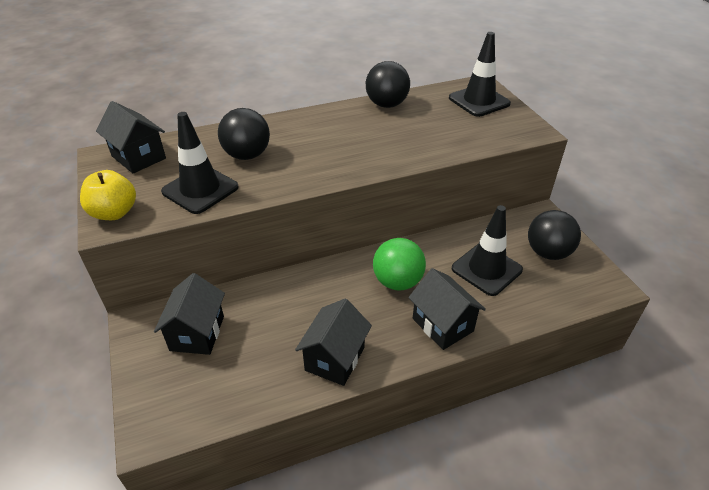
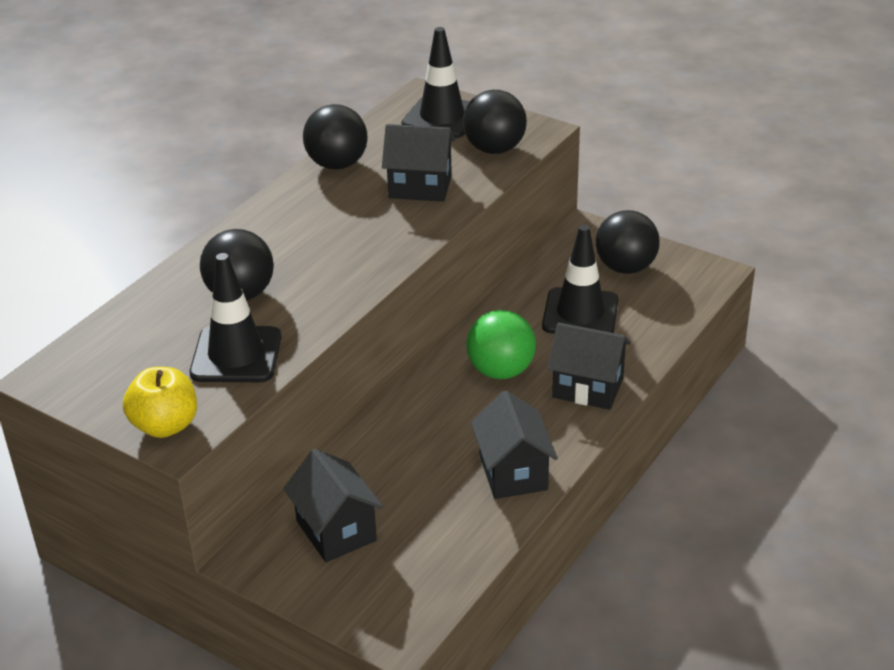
camera: 35 degrees left, 5 degrees down
black house [96,101,166,174] -> black house moved to [382,124,455,202]
none -> black ball [463,90,527,154]

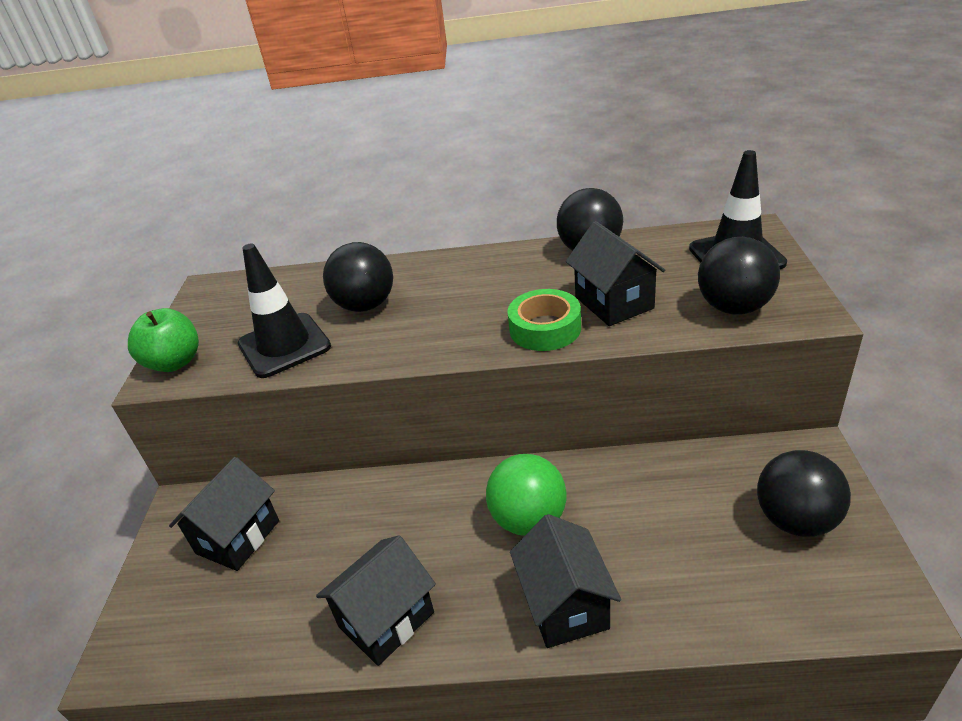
camera: 60 degrees right, 0 degrees up
yellow apple [123,367,197,438] -> green apple [128,308,199,372]
black traffic cone [542,225,618,334] -> none
none -> green tape [507,289,581,351]

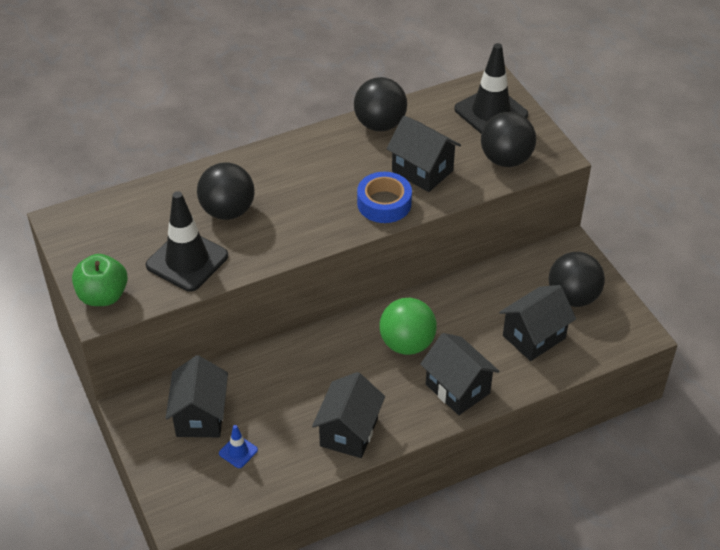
camera: 30 degrees left, 10 degrees up
green tape [507,289,581,351] -> blue tape [357,172,412,223]
none -> blue traffic cone [219,425,258,468]
none -> black house [499,285,576,361]

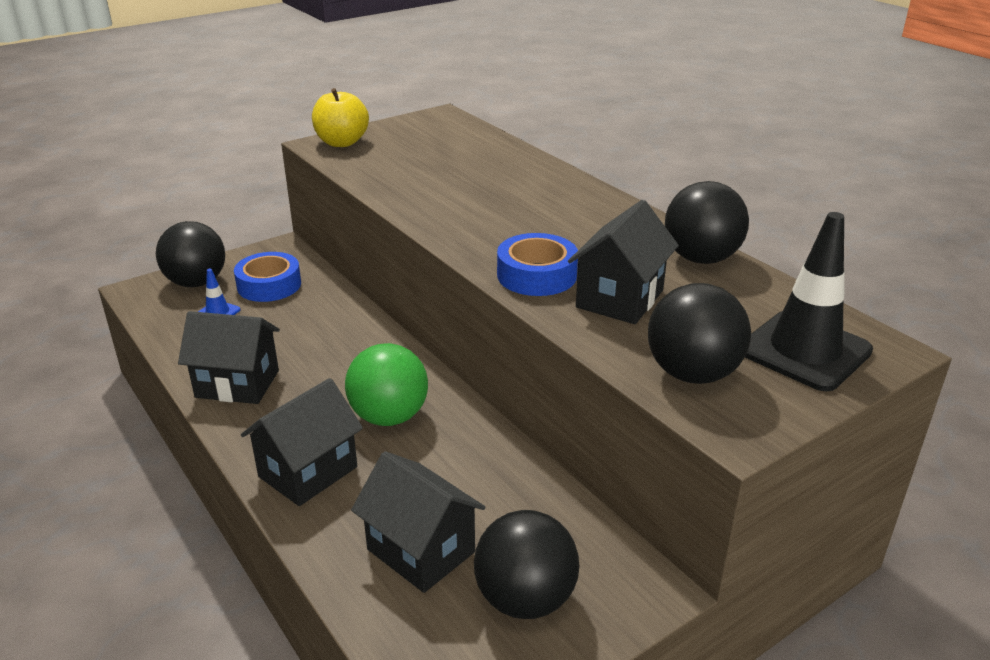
camera: 80 degrees right, 15 degrees down
green apple [72,254,128,306] -> yellow apple [312,88,369,147]
black traffic cone [146,191,228,292] -> none
black house [166,355,228,437] -> blue tape [234,252,301,302]
black ball [197,162,255,220] -> black ball moved to [156,221,225,287]

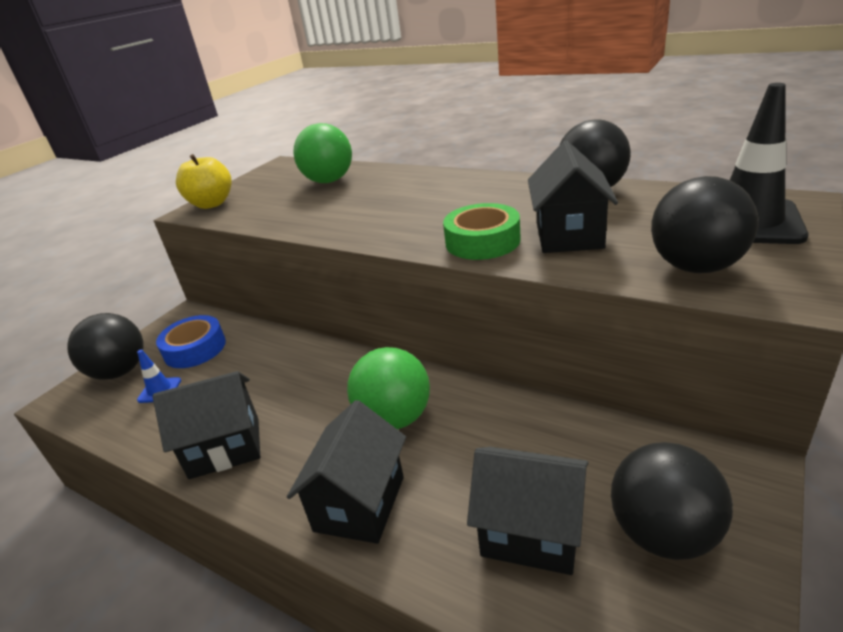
camera: 20 degrees left, 0 degrees up
blue tape [497,233,578,296] -> green tape [443,203,521,260]
none -> green ball [293,123,352,183]

